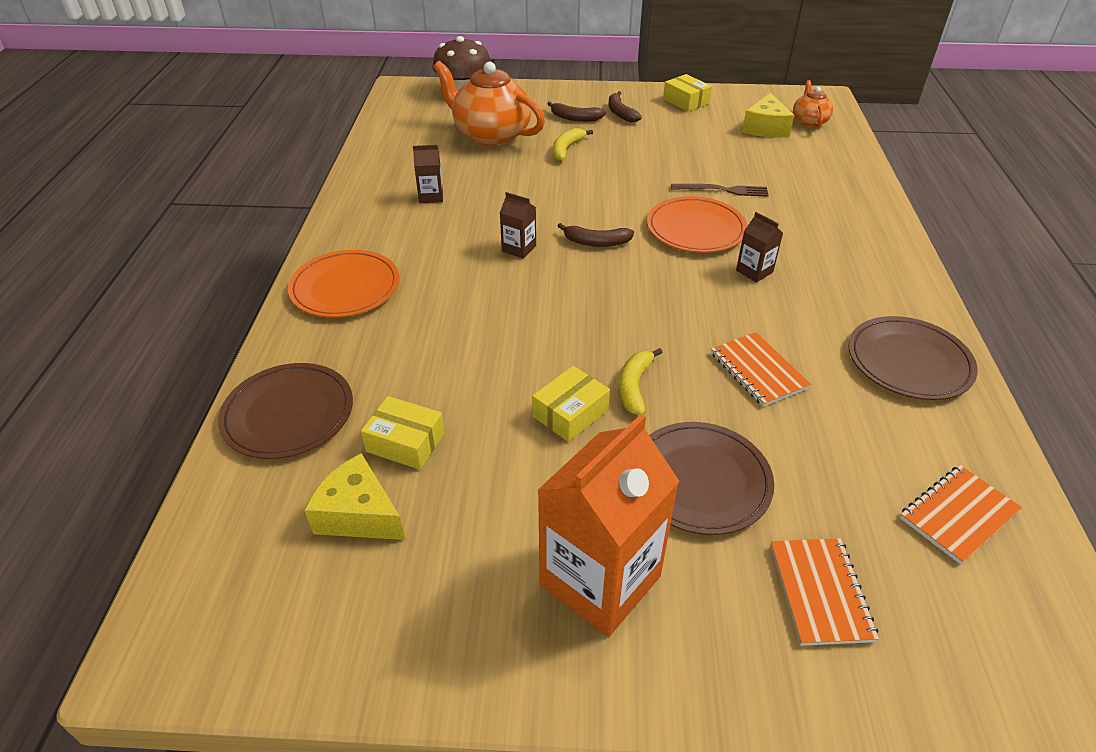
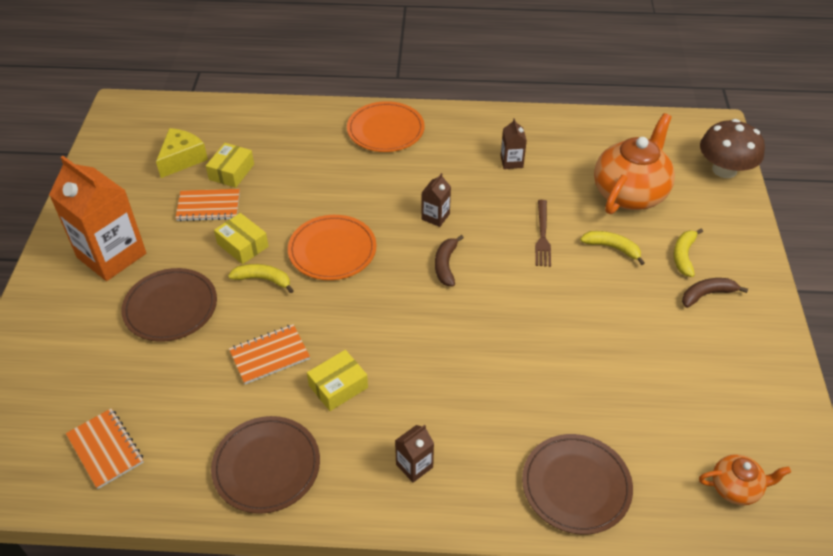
camera: 90 degrees right, 5 degrees up
brown plate [218,363,353,459] -> brown plate moved to [522,434,633,535]
brown banana [547,102,606,122] -> yellow banana [674,228,703,277]
orange plate [647,196,748,253] -> orange plate moved to [288,215,377,280]
yellow box [663,74,712,112] -> yellow box moved to [307,350,368,411]
brown fork [671,184,769,197] -> brown fork moved to [535,200,551,267]
brown carton [736,212,783,282] -> brown carton moved to [395,425,434,483]
yellow cheese [742,93,794,137] -> none
orange notebook [771,538,879,646] -> orange notebook moved to [175,189,240,221]

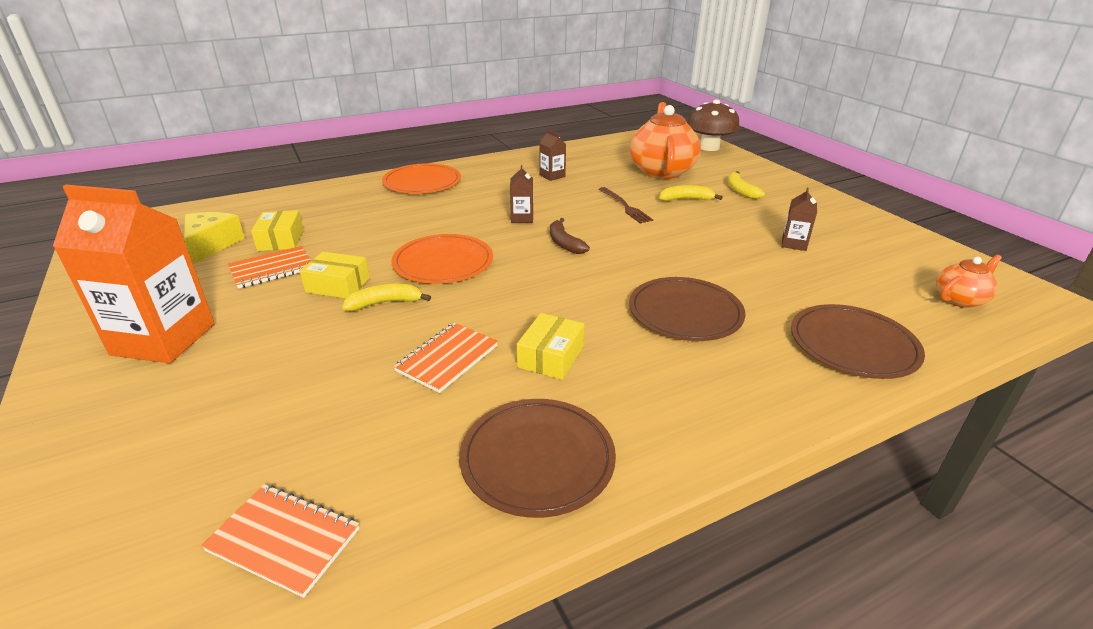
camera: 30 degrees left, 15 degrees down
brown plate [121,268,217,342] -> brown plate moved to [629,277,746,341]
brown carton [395,425,434,483] -> brown carton moved to [782,188,817,251]
brown banana [682,278,748,308] -> none

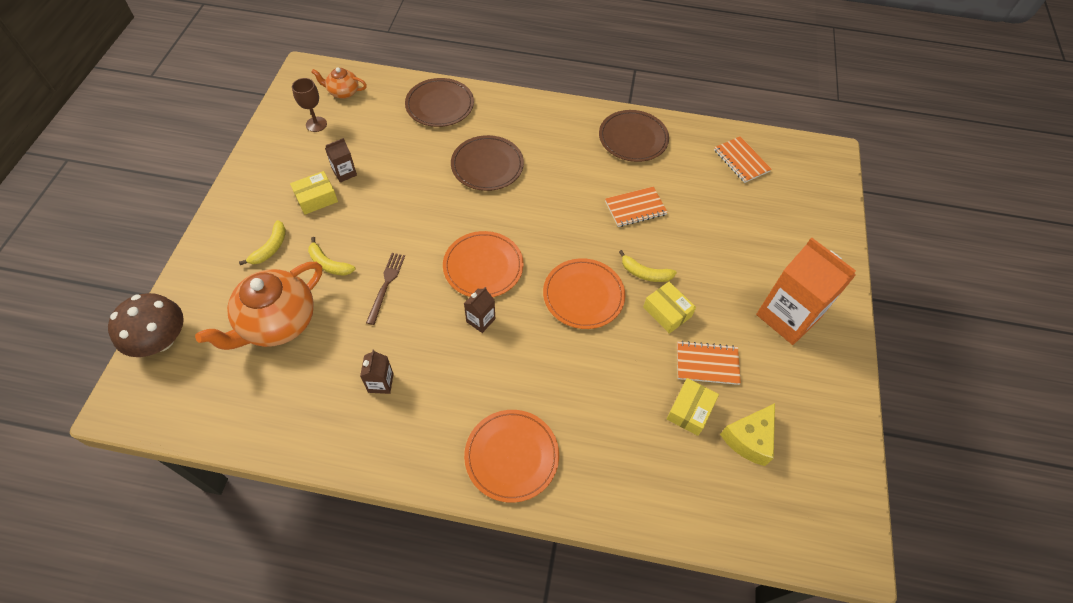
camera: 145 degrees left, 25 degrees up
yellow box [517,313,584,380] -> yellow box moved to [290,171,338,215]
brown banana [550,218,590,254] -> orange plate [443,231,524,297]
none -> brown goblet [292,78,327,132]

